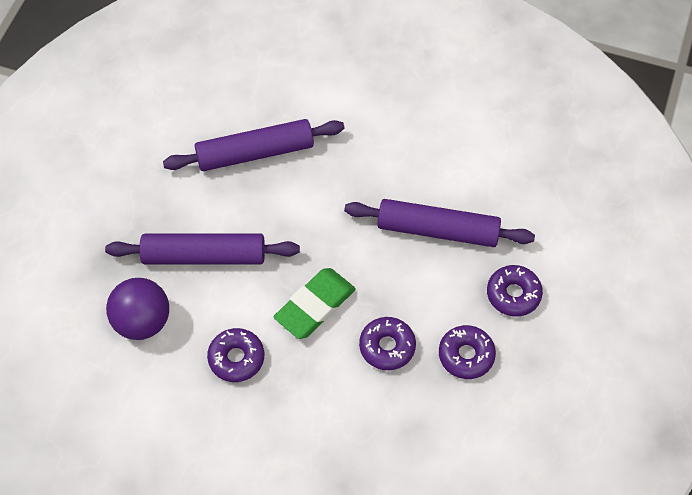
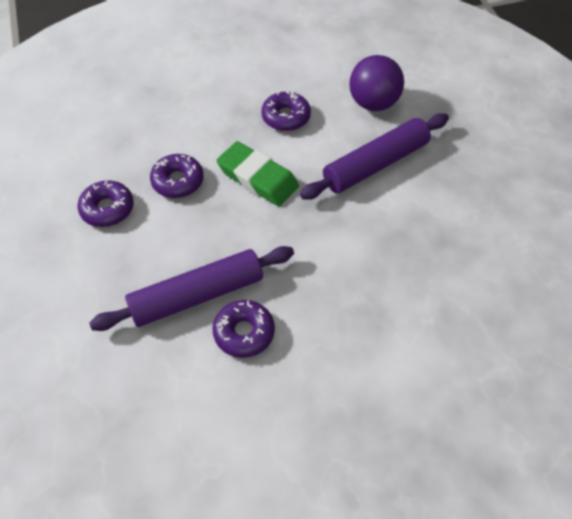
camera: 145 degrees right, 5 degrees down
purple rolling pin [163,119,344,171] -> none
green eraser [274,268,356,339] -> green eraser turned 60 degrees counterclockwise [216,141,299,206]
purple donut [487,265,543,317] -> purple donut moved to [212,300,275,358]

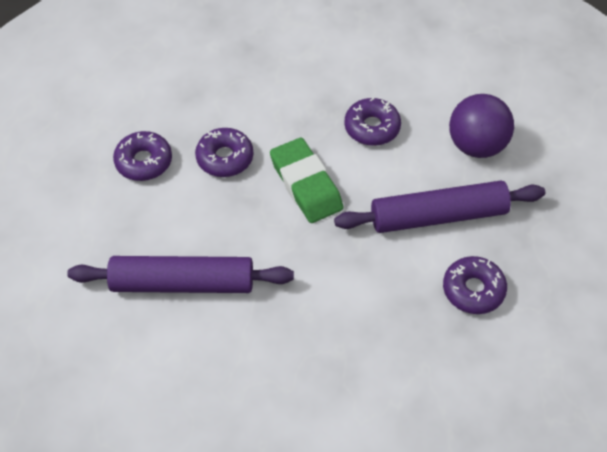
camera: 25 degrees right, 0 degrees up
purple donut [212,300,275,358] -> purple donut moved to [443,256,507,314]

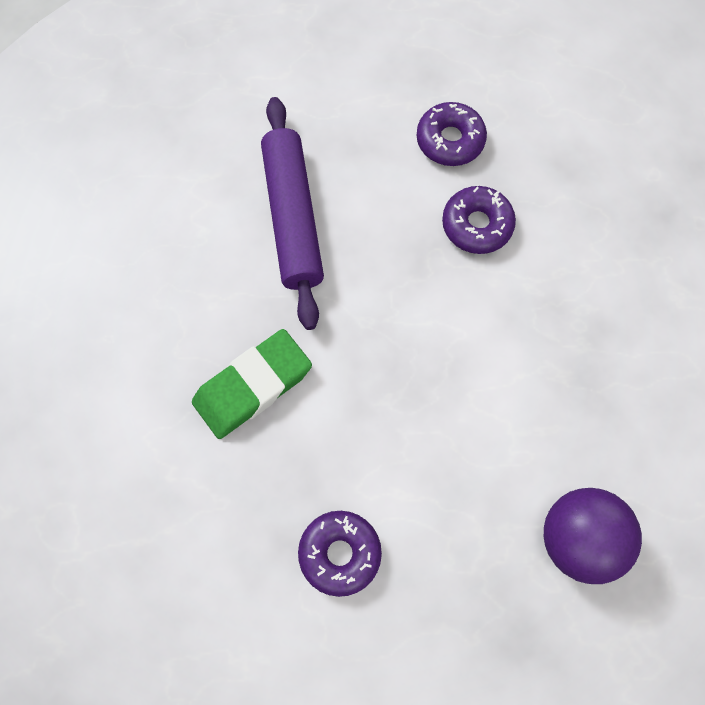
camera: 80 degrees right, 15 degrees up
green eraser [270,138,343,223] -> green eraser moved to [192,329,312,439]
purple rolling pin [334,181,545,233] -> none
purple donut [345,97,401,146] -> none

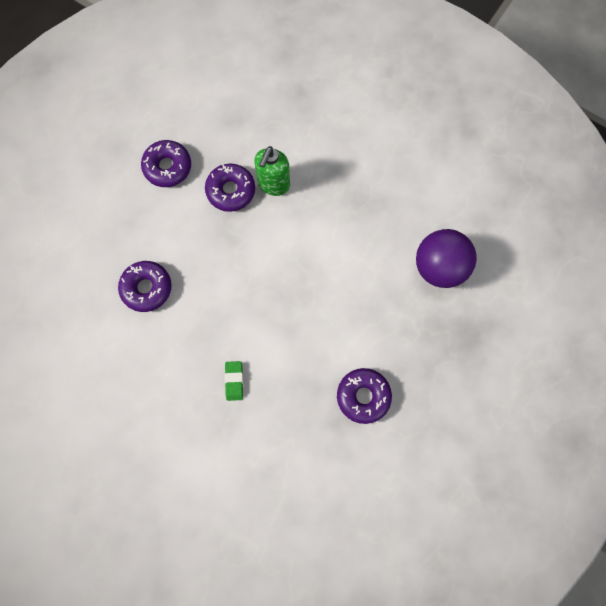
camera: 55 degrees left, 5 degrees up
green eraser [192,329,312,439] -> green eraser [225,361,243,401], size x0.46
purple rolling pin [261,97,324,330] -> purple donut [118,261,172,312]
none -> green soap dispenser [254,146,290,196]

